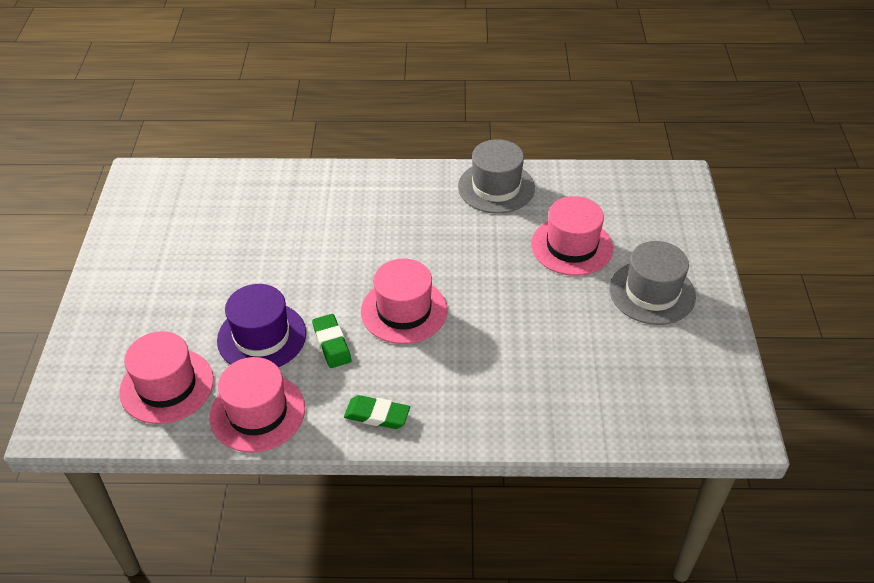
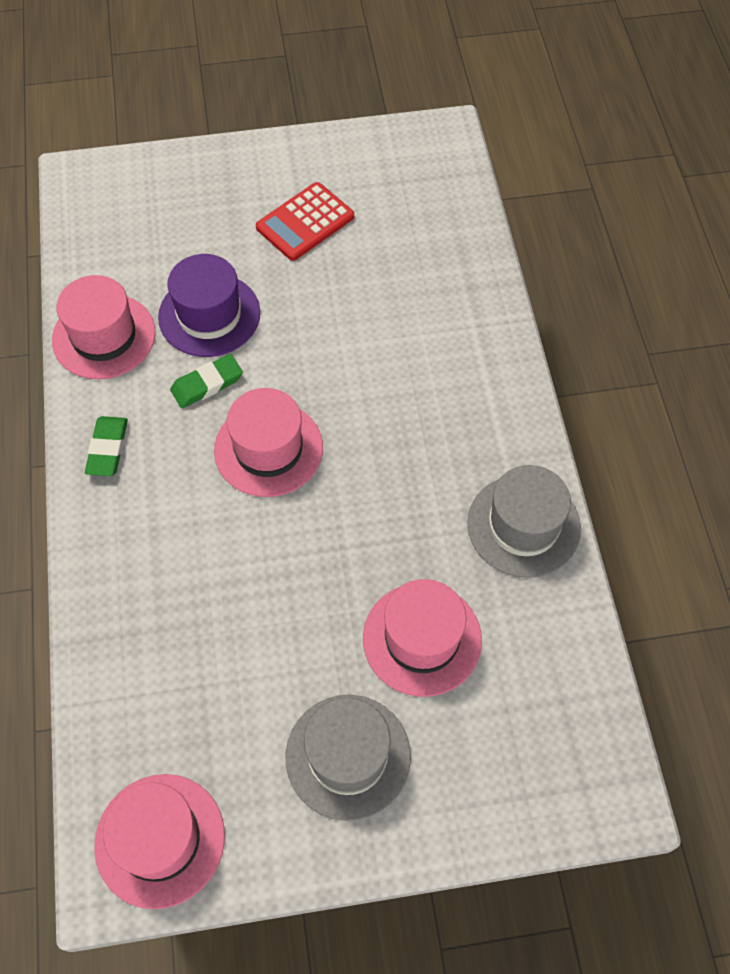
camera: 80 degrees right, 15 degrees up
pink hat [119,331,214,424] -> pink hat moved to [94,774,225,909]
none -> red calculator [256,182,354,261]

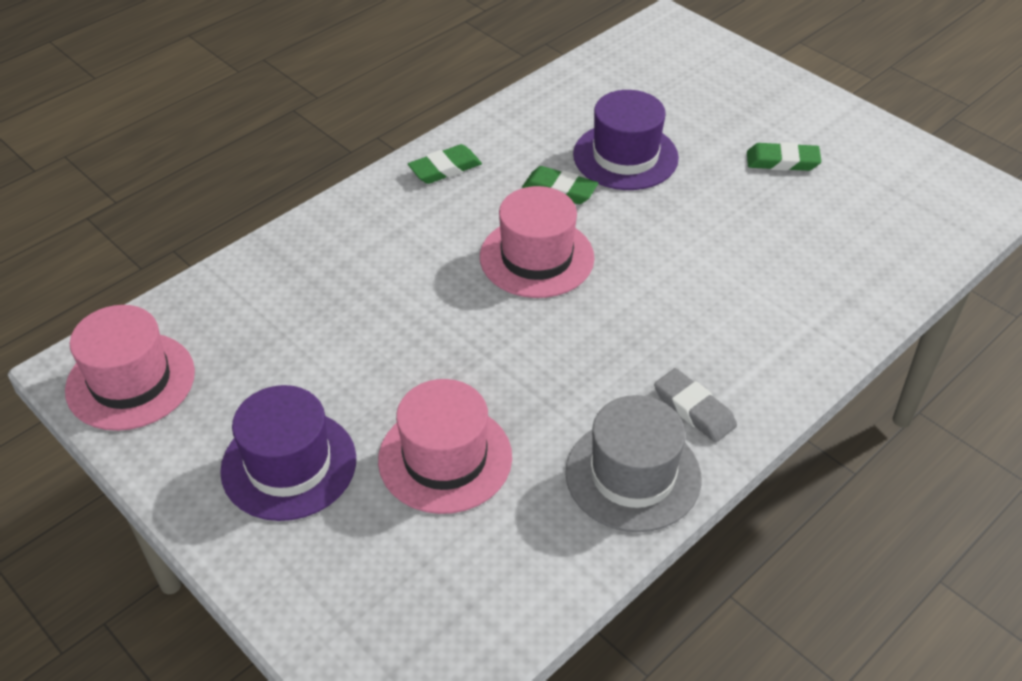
camera: 55 degrees right, 15 degrees down
pink hat [52,275,156,379] -> none
red calculator [256,182,354,261] -> green eraser [747,142,821,171]
grey hat [286,695,411,821] -> purple hat [220,385,356,521]
none -> grey eraser [654,368,737,442]

